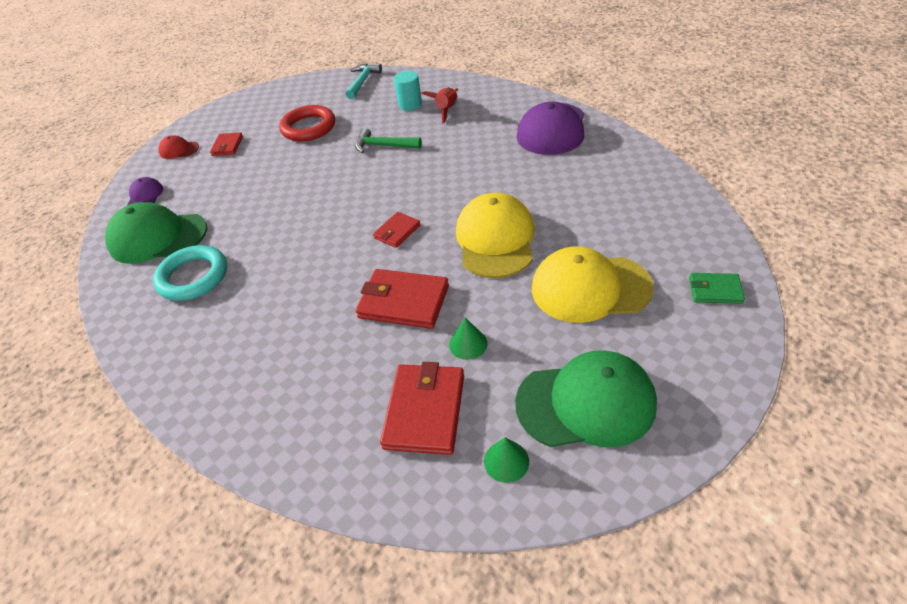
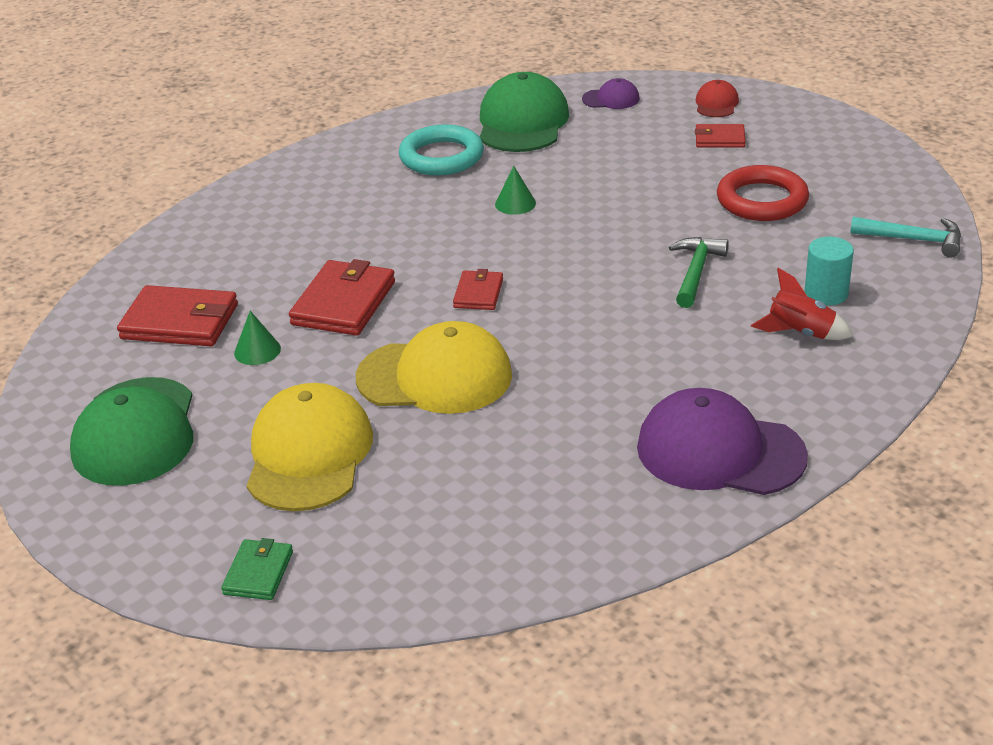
camera: 90 degrees right, 10 degrees down
red wallet [373,212,421,248] -> red wallet turned 60 degrees clockwise [453,269,503,310]
green cone [484,437,529,483] -> green cone moved to [495,166,536,215]

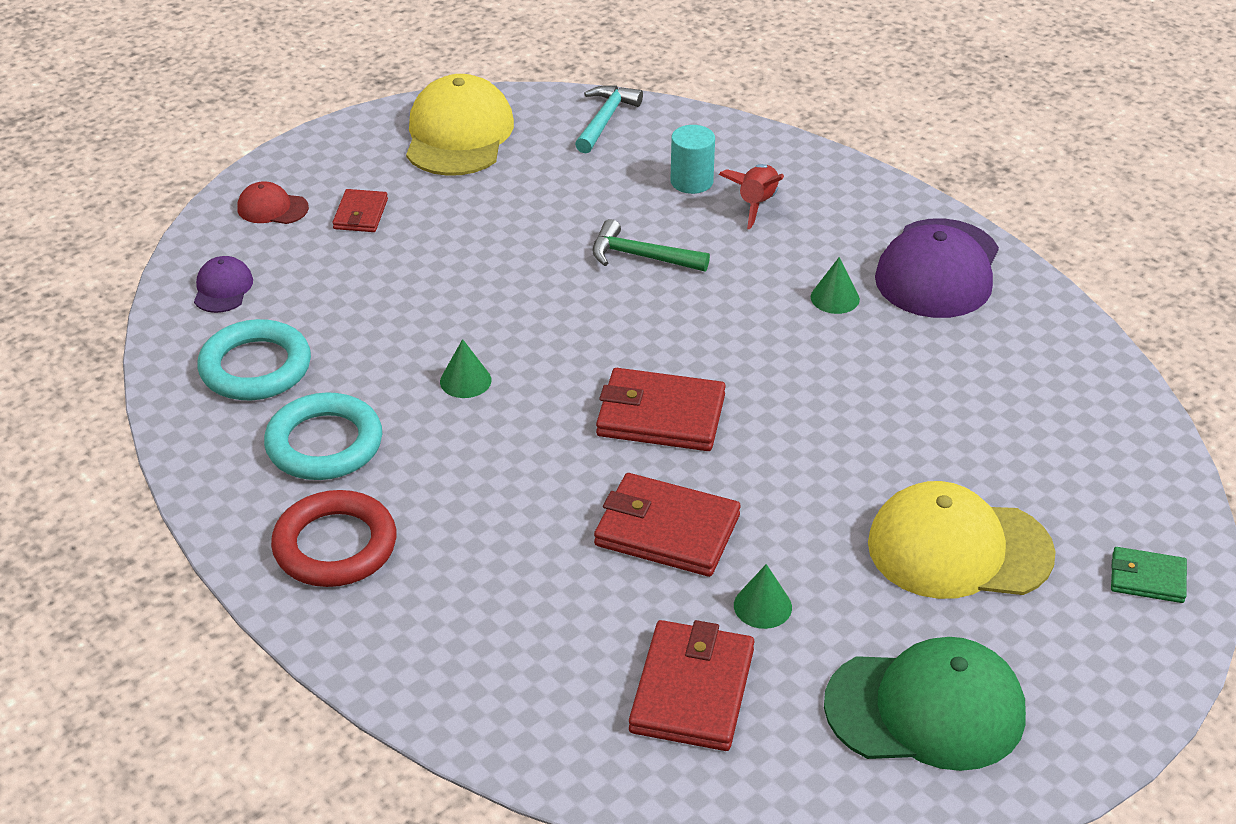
camera: 90 degrees left, 5 degrees up
yellow cap [356,321,512,414] -> yellow cap moved to [406,74,514,176]
red wallet [453,269,503,310] -> red wallet [596,368,726,451], size x1.78
green cap [480,72,569,152] -> turquoise ring [197,319,311,400]
red ring [717,165,809,221] -> red ring moved to [271,490,396,587]
none -> green cone [811,257,860,314]

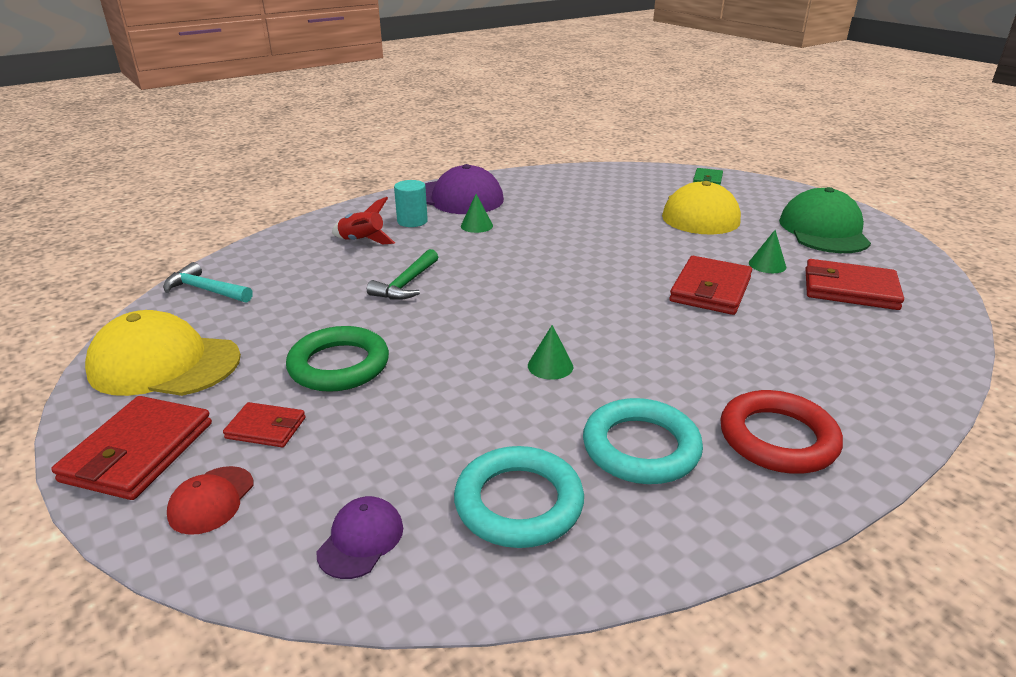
camera: 85 degrees left, 10 degrees down
purple cap [194,256,253,313] -> purple cap turned 105 degrees clockwise [317,496,403,579]
red wallet [596,368,726,451] -> red wallet moved to [51,396,212,500]
turquoise cylinder [670,125,715,194] -> turquoise cylinder moved to [394,180,428,227]
none -> green ring [286,326,389,392]

